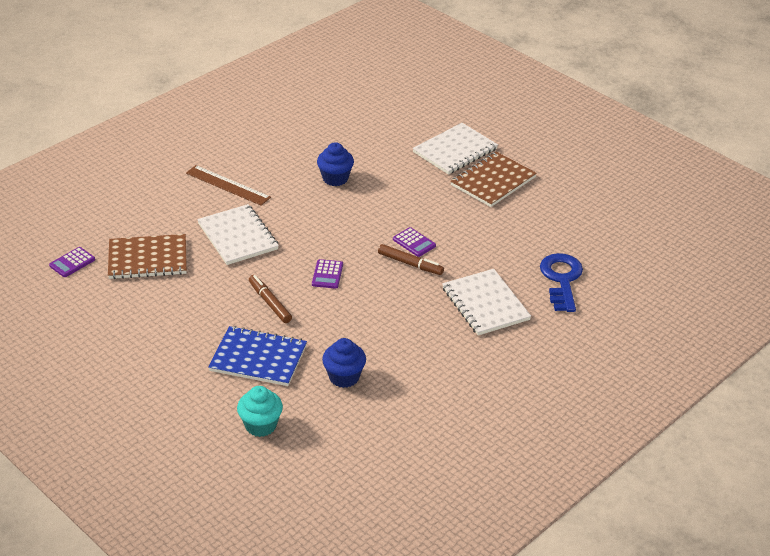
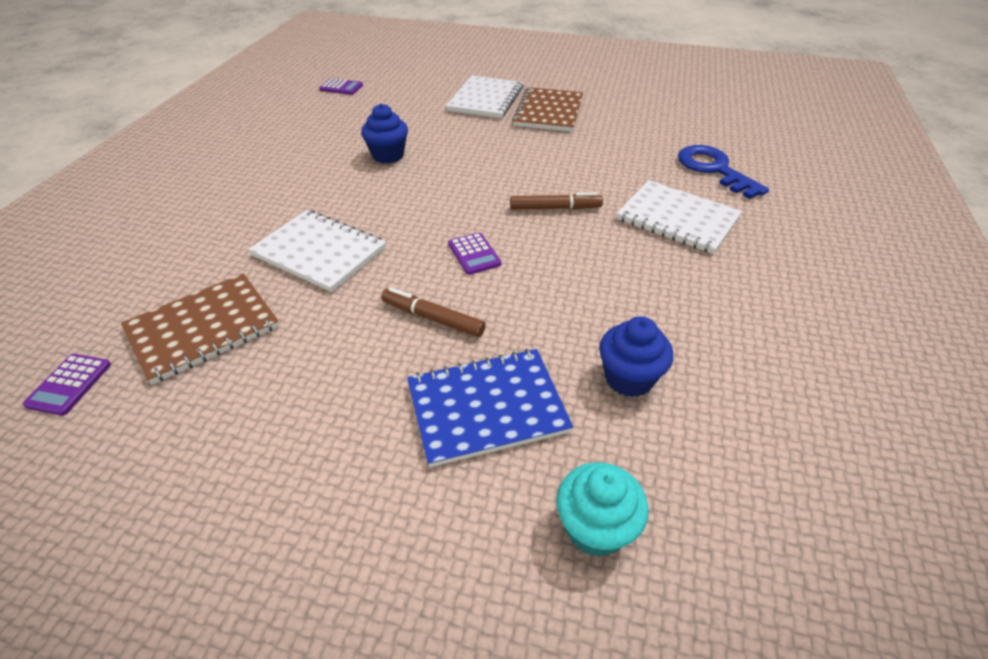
camera: 30 degrees left, 5 degrees up
brown ruler [186,165,271,206] -> none
purple calculator [393,227,436,257] -> purple calculator moved to [319,78,363,95]

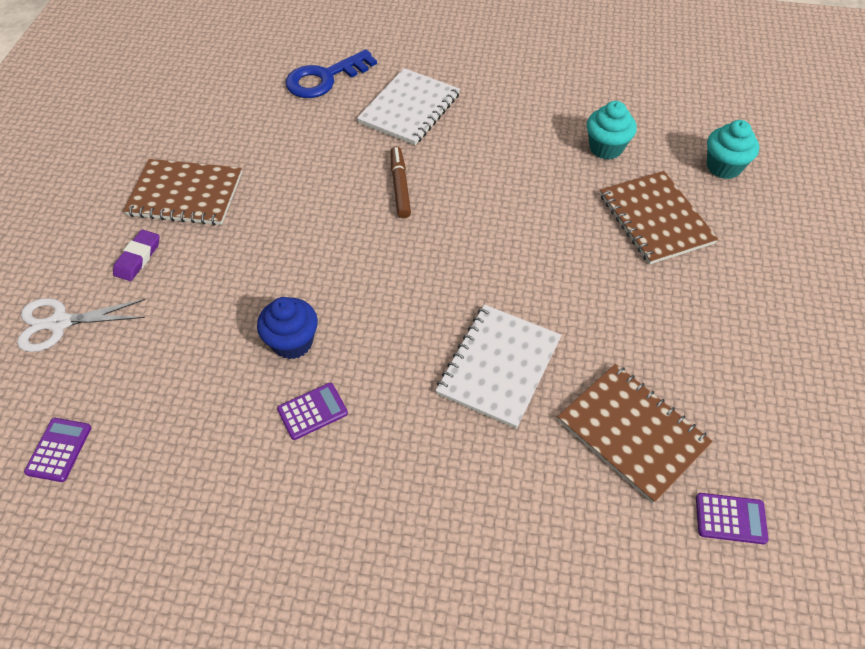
camera: 95 degrees left, 10 degrees up
brown marker [381,287,486,337] -> none
blue notebook [407,349,573,467] -> brown notebook [600,171,718,265]
white notebook [446,75,523,118] -> purple eraser [113,230,159,281]
purple calculator [448,232,501,275] -> purple calculator moved to [277,383,348,440]
blue cupcake [599,317,673,397] -> turquoise cupcake [587,101,637,160]
none -> white scissors [17,298,146,352]

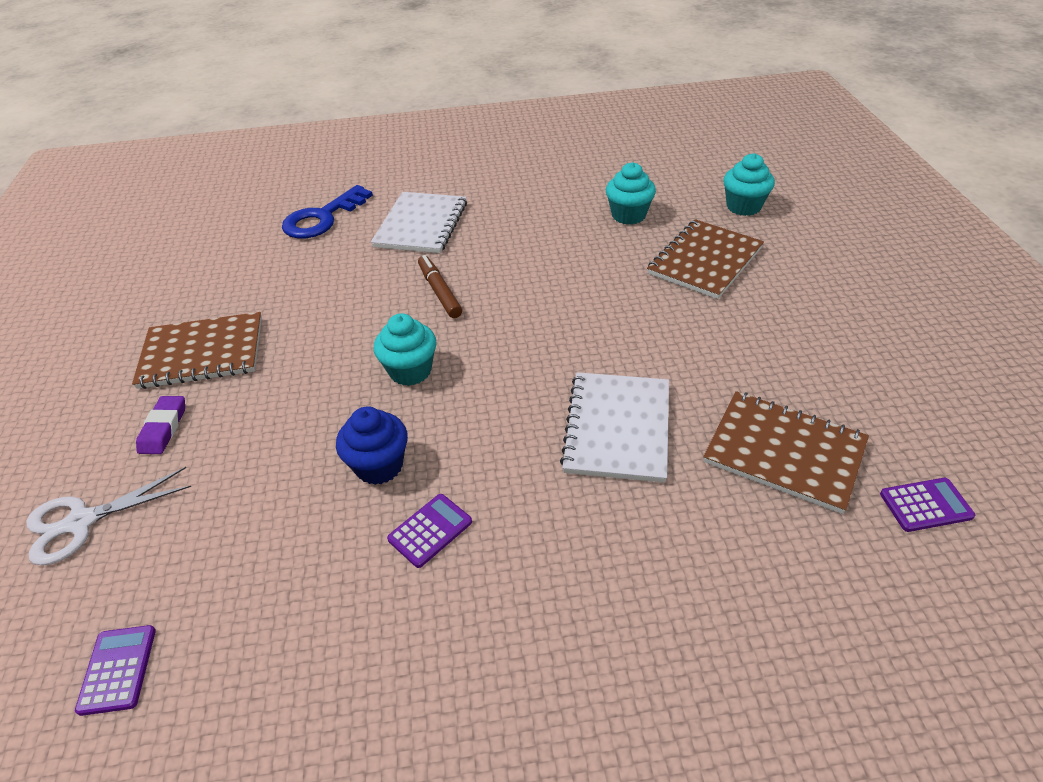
camera: 15 degrees left, 10 degrees down
brown notebook [600,171,718,265] -> brown notebook turned 75 degrees clockwise [647,219,764,299]
none -> turquoise cupcake [374,313,437,386]

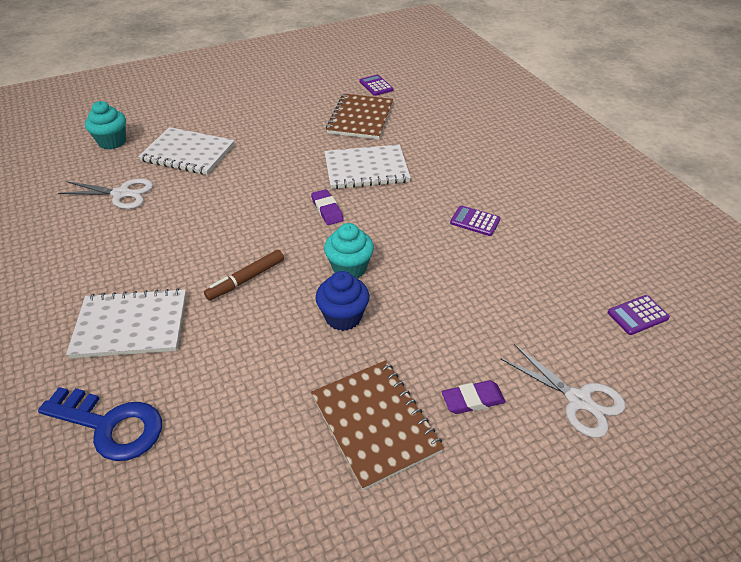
camera: 110 degrees left, 0 degrees up
blue cupcake [336,406,408,485] -> blue cupcake moved to [315,271,369,331]
turquoise cupcake [606,162,656,225] -> white scissors [58,178,153,209]
brown notebook [647,219,764,299] -> white notebook [138,127,235,175]
none -> purple eraser [311,189,344,225]

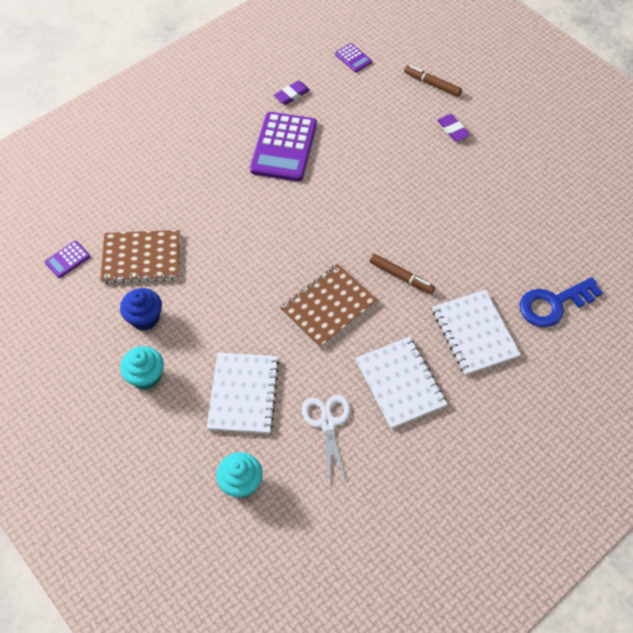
camera: 105 degrees left, 15 degrees up
blue key [38,387,162,461] -> blue key turned 120 degrees counterclockwise [520,277,603,327]
purple eraser [311,189,344,225] -> purple eraser moved to [274,81,310,105]
brown notebook [311,360,444,491] -> brown notebook moved to [280,264,377,348]
blue cupcake [315,271,369,331] -> blue cupcake moved to [120,288,162,331]
white notebook [324,145,411,189] -> white notebook moved to [355,337,447,429]
turquoise cupcake [324,223,374,278] -> turquoise cupcake moved to [120,346,164,390]
purple calculator [450,205,500,236] -> purple calculator [250,112,317,181], size x2.21
white scissors [501,344,625,438] -> brown marker [404,65,462,97]

